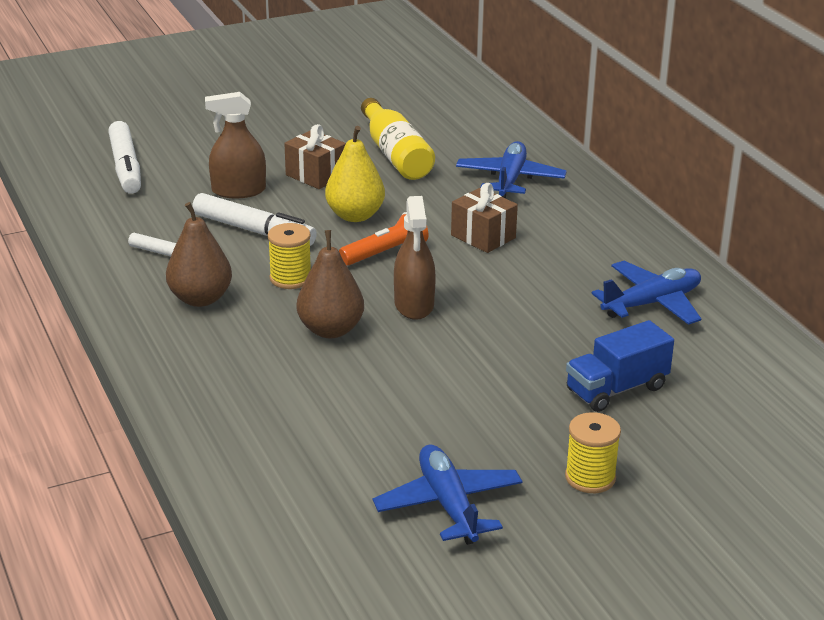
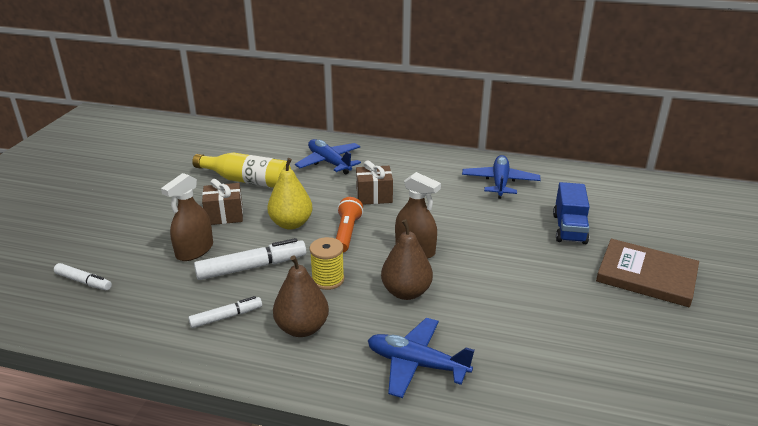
camera: 50 degrees left, 0 degrees up
white marker [108,121,141,194] -> white marker [54,263,112,290], size x0.60
blue plane [373,445,523,545] -> blue plane moved to [368,318,474,398]
yellow spool [565,412,621,493] -> brown book [596,239,699,307]

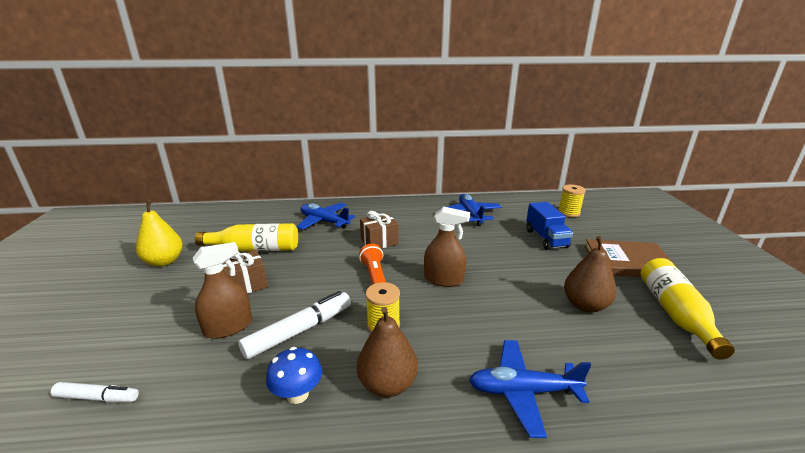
camera: 20 degrees left, 5 degrees down
brown spray bottle [161,173,213,261] -> brown spray bottle turned 135 degrees counterclockwise [193,242,252,339]
white marker [188,296,262,328] -> blue mushroom [266,347,322,404]
yellow pear [267,158,312,230] -> yellow pear moved to [136,200,183,267]
brown pear [381,219,433,300] -> brown pear moved to [564,236,617,313]
none -> yellow spool [558,185,586,217]
none -> yellow bottle [641,258,735,360]

